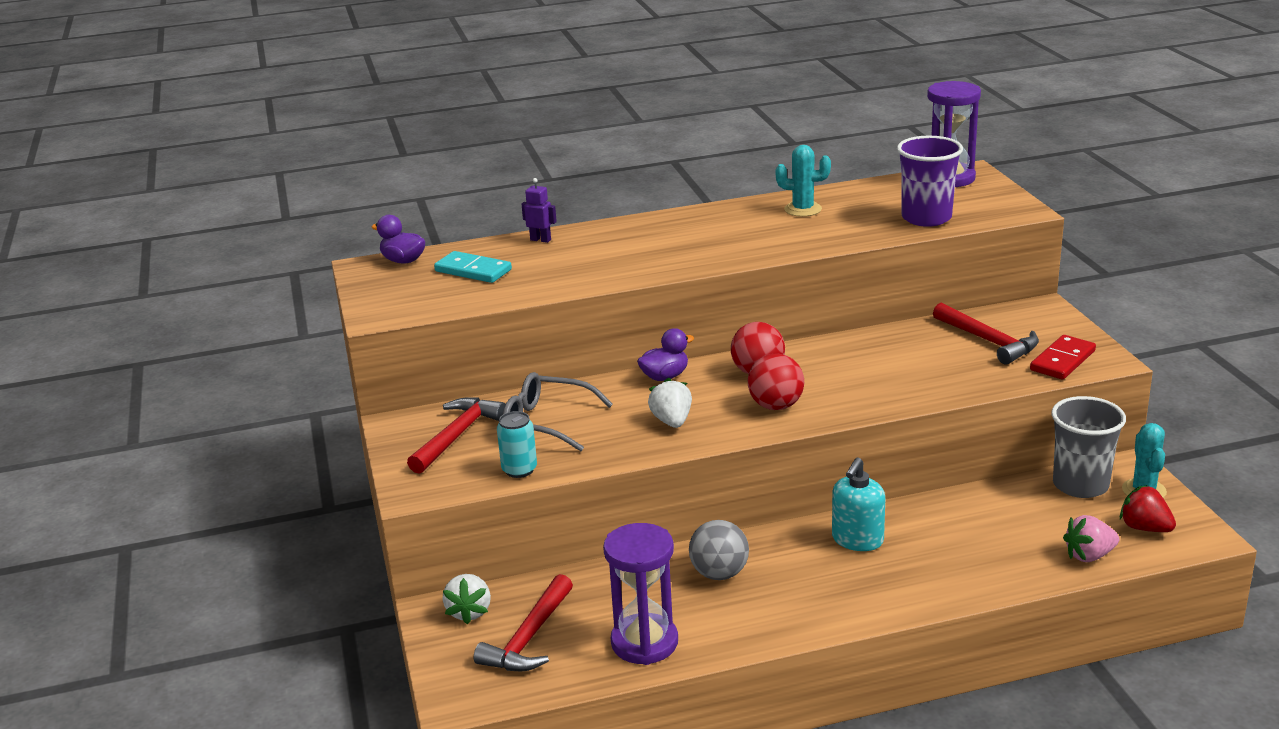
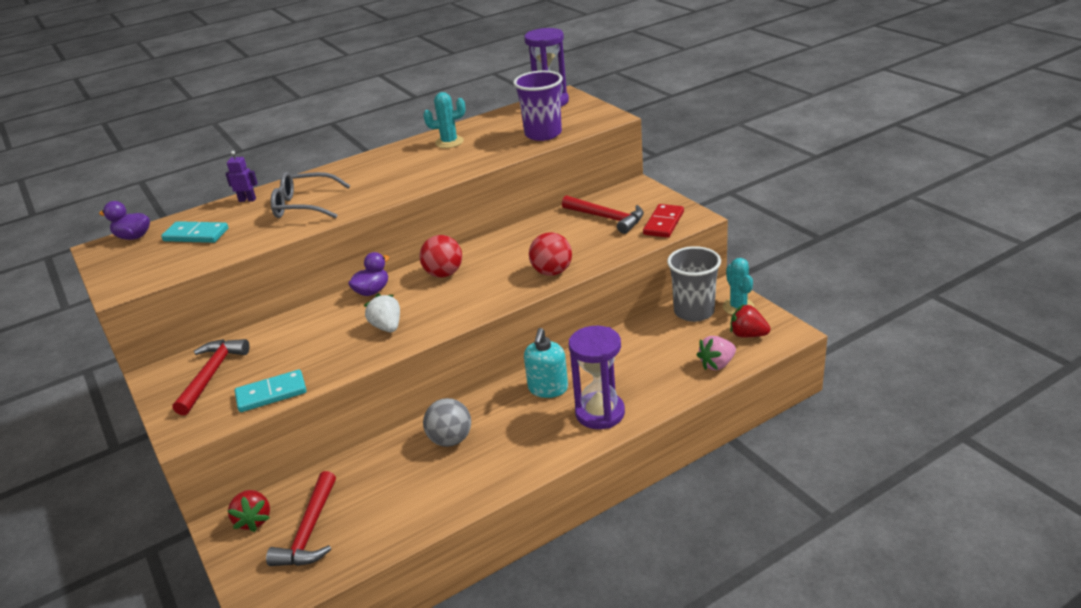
camera: 15 degrees left, 5 degrees up
white strawberry [442,574,491,625] -> red strawberry [227,490,270,532]
turquoise can [497,411,537,478] -> turquoise domino [235,370,307,412]
grey glasses [503,372,613,451] -> grey glasses moved to [271,172,350,218]
purple hourglass [603,523,678,665] -> purple hourglass moved to [569,326,625,429]
red ball [748,354,804,410] -> red ball moved to [529,232,572,276]

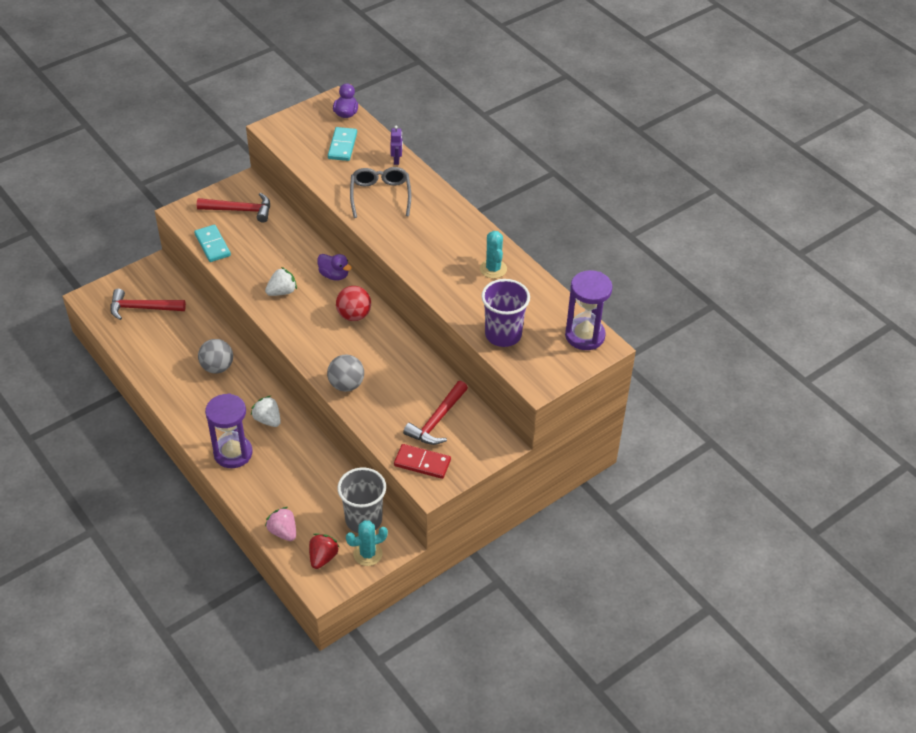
camera: 80 degrees right, 15 degrees up
red strawberry [227,490,270,532] -> none
turquoise soap dispenser [524,328,568,398] -> white strawberry [251,396,281,427]
red ball [529,232,572,276] -> grey ball [327,355,364,392]

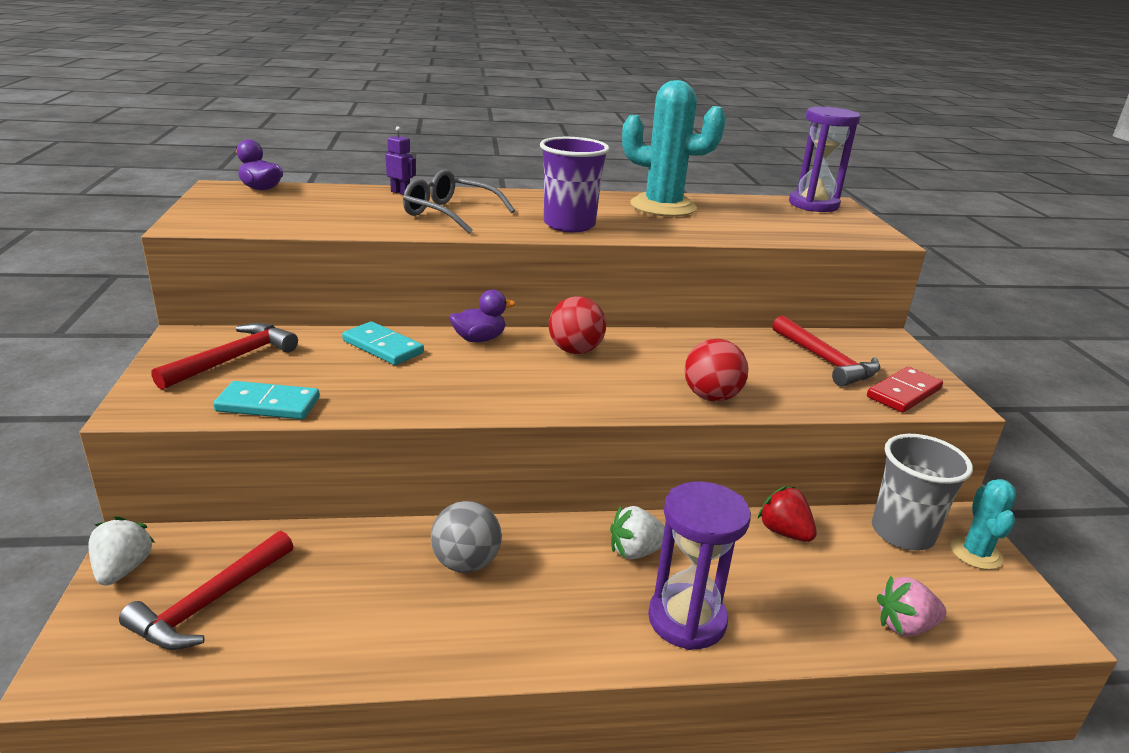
camera: 60 degrees left, 20 degrees down
white strawberry [265,267,297,296] -> white strawberry moved to [88,516,155,585]
red strawberry [309,534,340,569] -> red strawberry moved to [758,486,817,542]
grey ball [327,355,364,392] -> red ball [684,339,748,402]
turquoise domino [328,127,357,161] -> turquoise domino moved to [342,321,424,365]
turquoise cactus [480,231,507,278] -> turquoise cactus [622,80,726,217], size x1.80
purple cup [481,279,530,347] -> purple cup moved to [540,137,610,232]

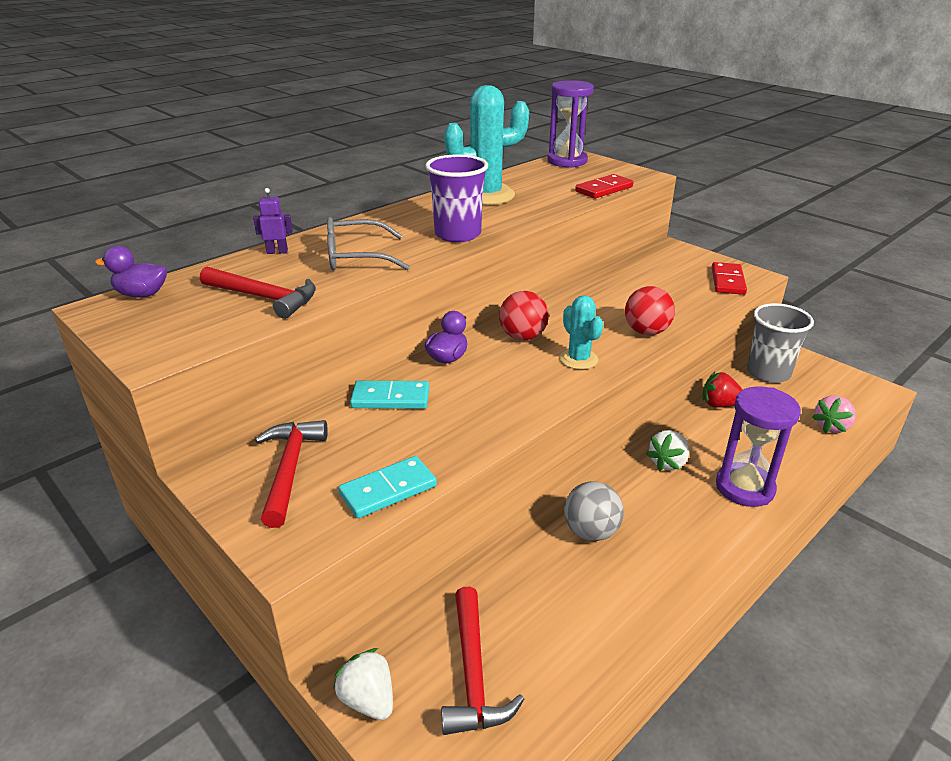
camera: 35 degrees left, 5 degrees up
red hammer [773,315,880,387] -> red hammer moved to [200,266,316,319]
turquoise cactus [950,479,1016,570] -> turquoise cactus moved to [560,295,603,369]
none -> red domino [575,174,633,198]

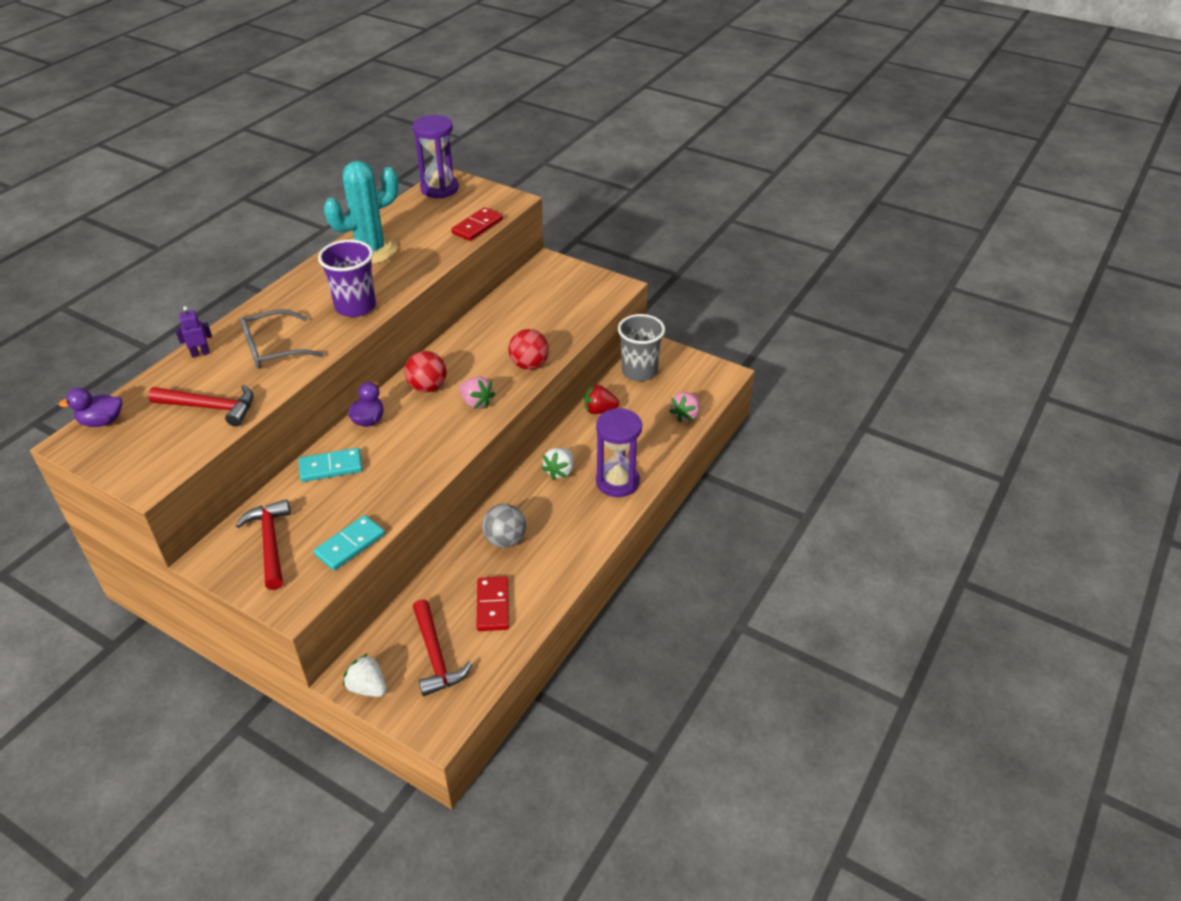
camera: 15 degrees left, 10 degrees up
turquoise cactus [560,295,603,369] -> pink strawberry [460,377,495,409]
red domino [712,262,747,295] -> red domino moved to [476,576,509,631]

